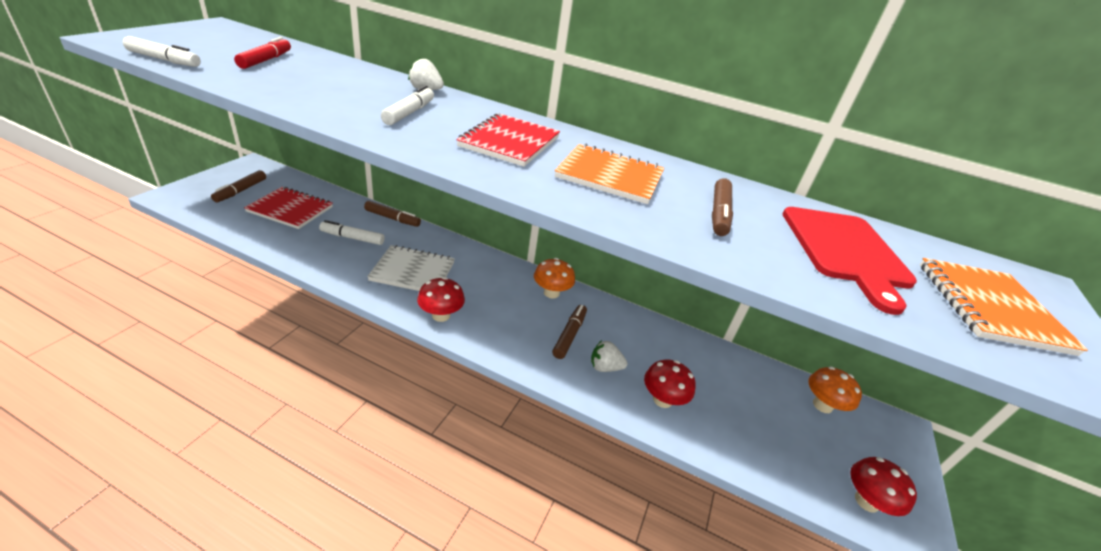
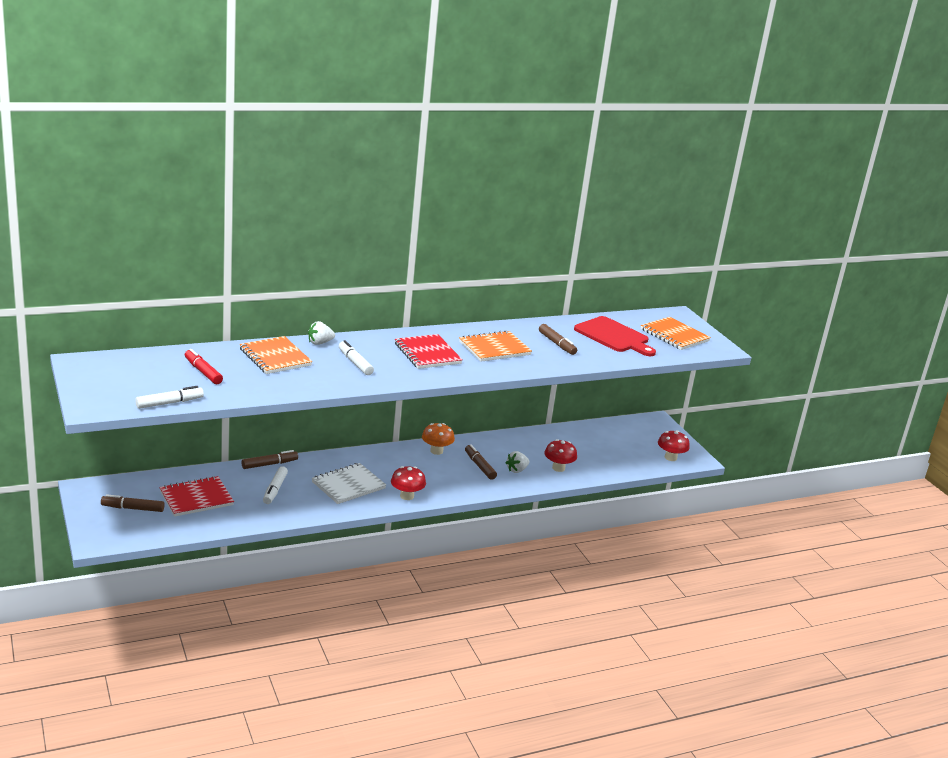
camera: 45 degrees left, 10 degrees down
brown marker [211,170,266,202] -> brown marker turned 120 degrees clockwise [101,494,165,512]
white marker [319,220,385,245] -> white marker turned 45 degrees counterclockwise [263,466,288,504]
orange mushroom [808,366,862,413] -> none
none -> orange notebook [240,336,312,374]

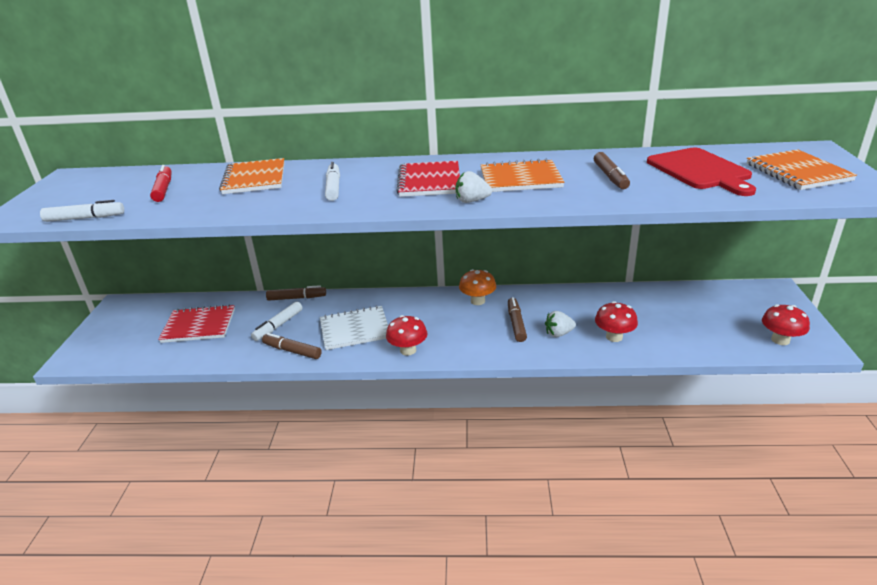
camera: 30 degrees right, 5 degrees up
brown marker [101,494,165,512] -> brown marker moved to [262,333,322,359]
white strawberry [308,321,335,345] -> white strawberry moved to [456,171,492,203]

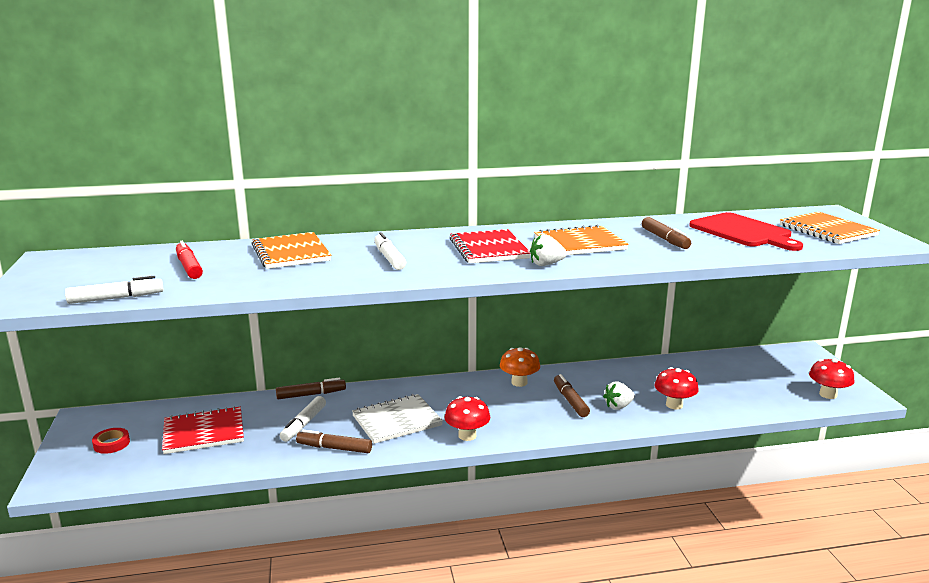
camera: 15 degrees left, 10 degrees down
none -> red tape [92,428,130,454]

